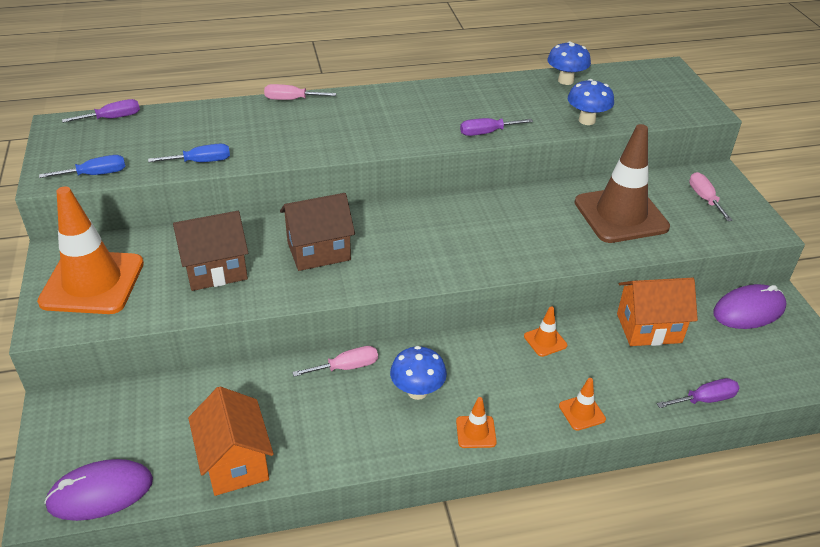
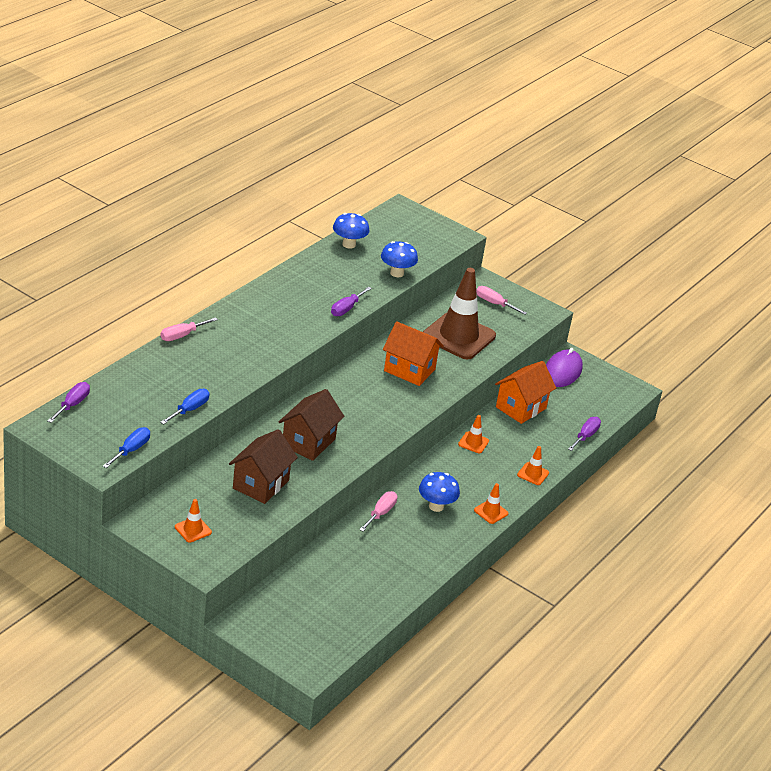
camera: 45 degrees left, 5 degrees down
orange traffic cone [37,186,144,314] -> orange traffic cone [175,499,212,542], size x0.42
purple mouse [44,459,153,521] -> none
orange house [188,386,274,496] -> orange house moved to [383,321,444,386]

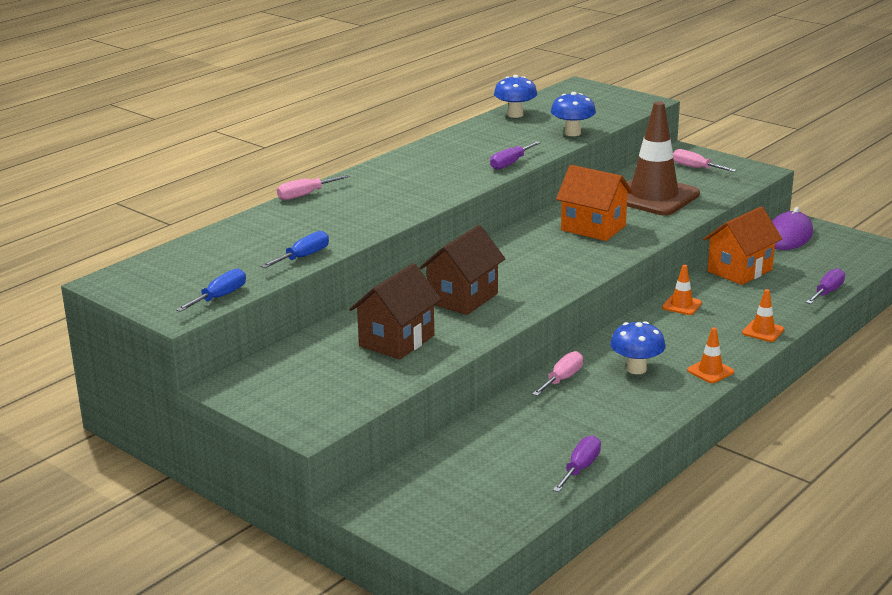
camera: 10 degrees right, 10 degrees down
purple screwdriver [48,382,90,423] -> purple screwdriver moved to [553,435,601,492]
orange traffic cone [175,499,212,542] -> none

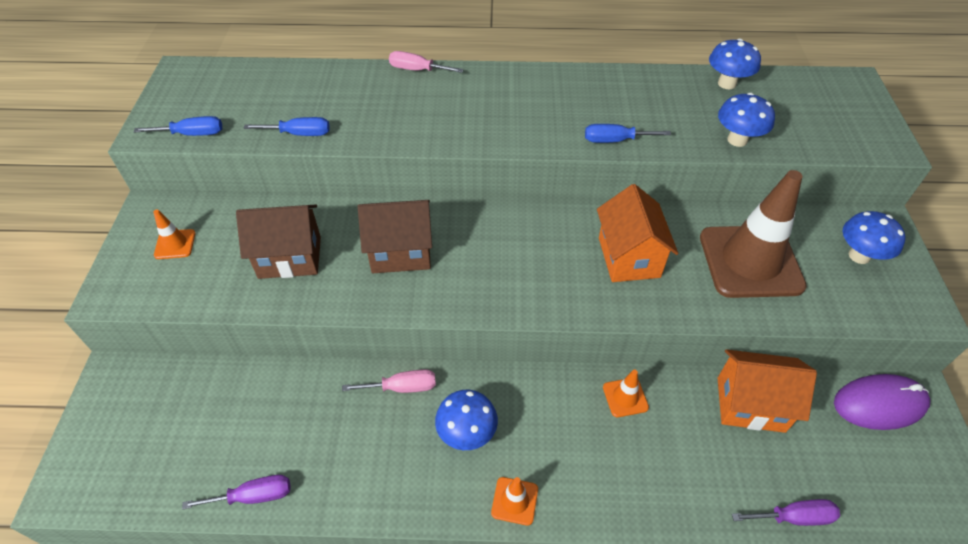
camera: 50 degrees right, 25 degrees up
purple screwdriver [490,141,541,170] -> blue screwdriver [585,124,671,143]
pink screwdriver [673,149,737,172] -> blue mushroom [843,211,906,264]
orange traffic cone [742,289,784,342] -> orange traffic cone moved to [154,210,195,259]

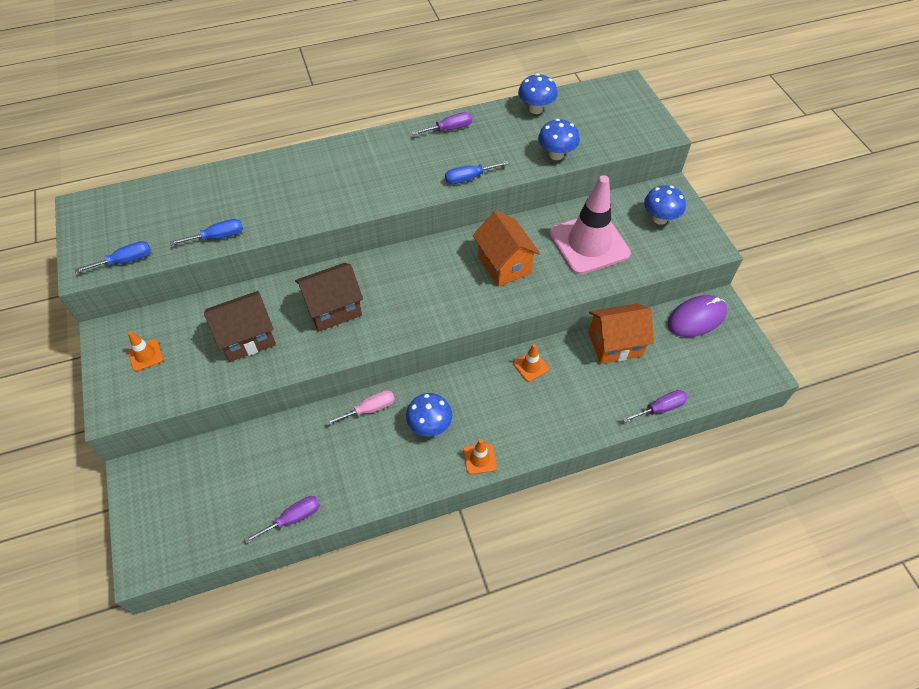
camera: 20 degrees left, 5 degrees up
pink screwdriver [389,51,464,73] -> none
brown traffic cone [700,170,807,298] -> pink traffic cone [549,175,631,275]
none -> purple screwdriver [412,112,472,135]

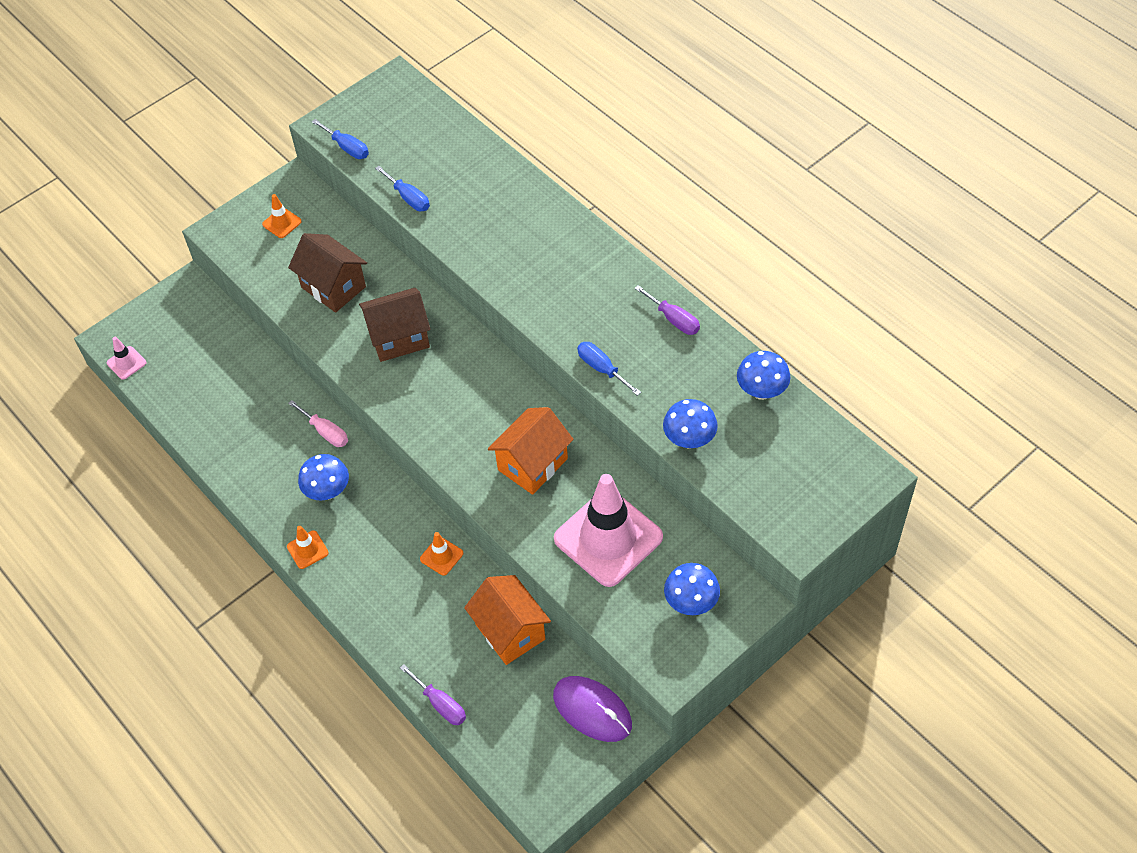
camera: 70 degrees right, 0 degrees up
purple screwdriver [244,496,320,544] -> none
brown house [295,263,363,332] -> brown house turned 60 degrees counterclockwise [359,288,431,362]
none -> pink traffic cone [107,337,146,380]

